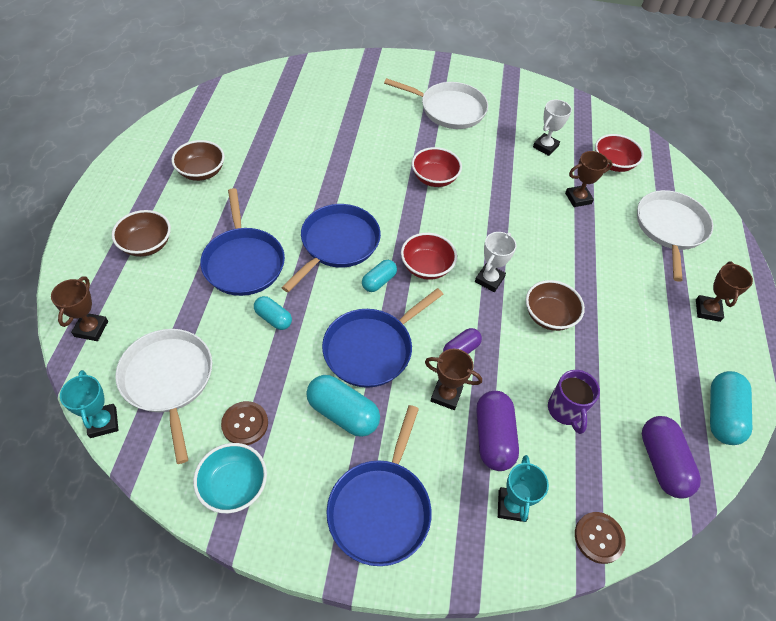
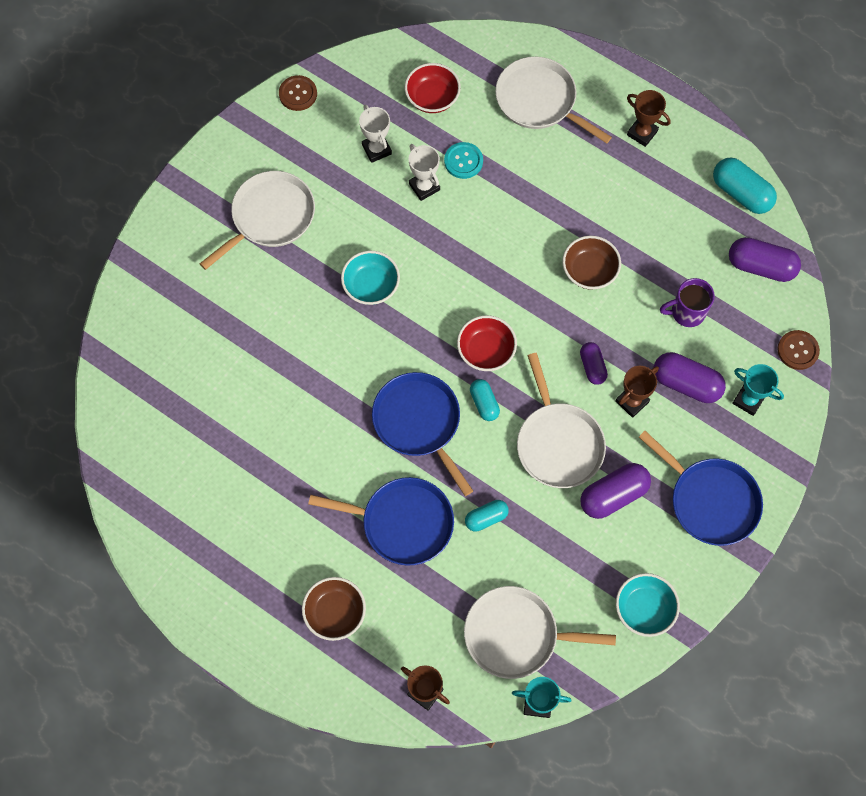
camera: 60 degrees left, 15 degrees up
brown bowl [172,140,225,181] -> none
brown button [221,401,268,445] -> brown button moved to [279,75,317,111]
turquoise capsule [306,375,380,437] -> purple capsule [580,463,651,519]
blue pan [322,288,443,388] -> white pan [517,353,606,488]
red bowl [412,147,462,187] -> turquoise bowl [341,251,400,305]
white trophy [475,232,517,292] -> white trophy moved to [409,144,440,201]
purple mug [548,370,600,434] -> purple mug turned 150 degrees clockwise [660,278,715,327]
brown trophy [565,151,613,207] -> turquoise button [444,142,483,179]

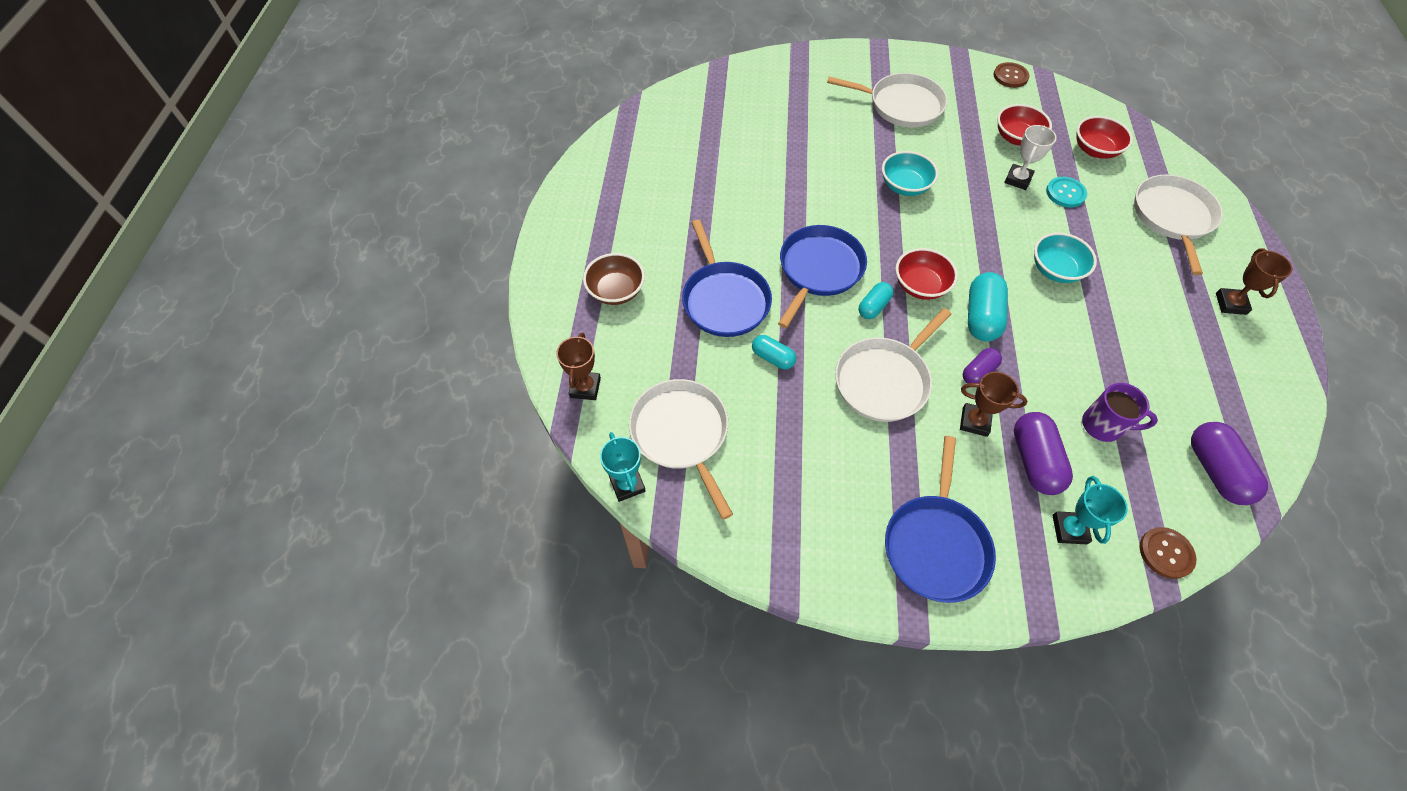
camera: 60 degrees right, 10 degrees down
white trophy [359,105,392,163] -> red bowl [997,104,1052,146]
brown bowl [562,236,621,290] -> none
purple capsule [580,463,651,519] -> none
turquoise bowl [616,573,680,637] -> turquoise bowl moved to [1034,232,1097,283]
purple mug [660,278,715,327] -> purple mug turned 150 degrees clockwise [1082,383,1158,442]
turquoise capsule [713,157,777,214] -> turquoise capsule moved to [968,272,1008,342]

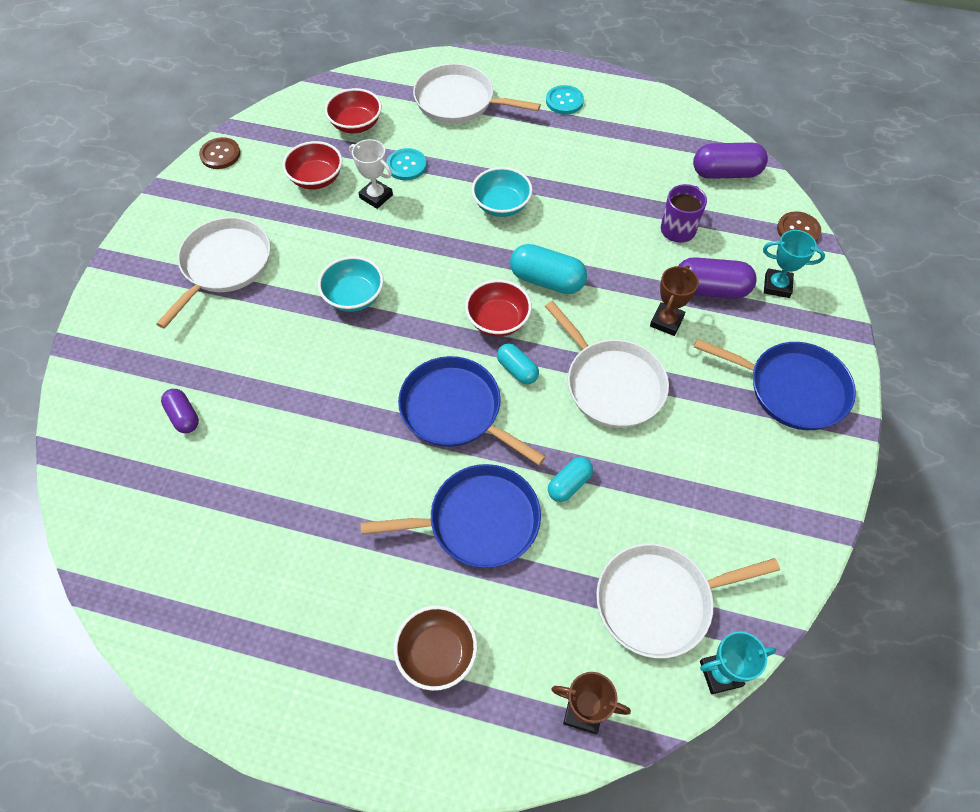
camera: 80 degrees left, 0 degrees up
purple capsule [963,348,1002,384] -> purple capsule moved to [161,389,199,433]
brown trophy [1216,248,1292,315] -> turquoise button [546,85,584,114]

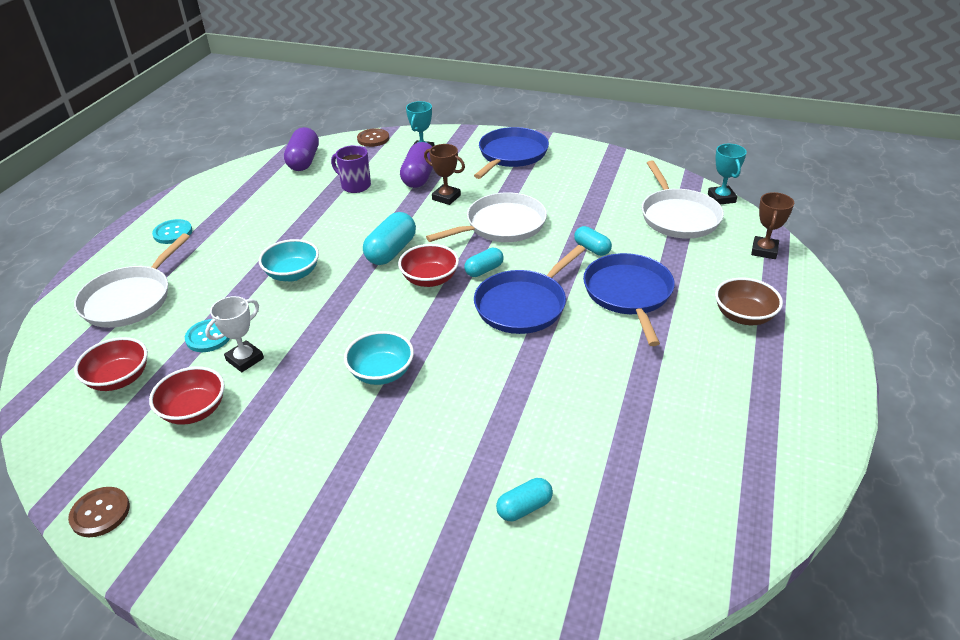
camera: 85 degrees left, 20 degrees down
white pan [156,217,270,329] -> none
purple capsule [161,389,199,433] -> turquoise capsule [496,478,553,521]

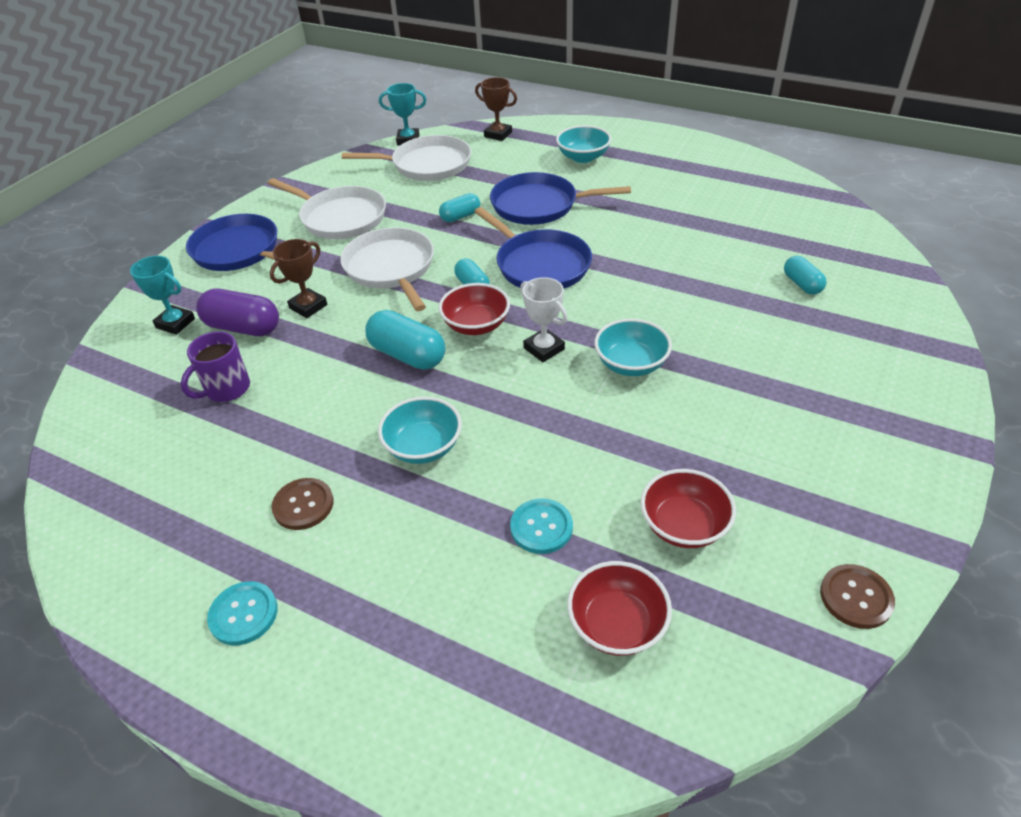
camera: 80 degrees left, 5 degrees up
white pan [74,233,190,328] -> white pan moved to [268,178,386,239]
white trophy [205,296,264,372] -> white trophy moved to [520,277,568,362]
purple capsule [284,127,319,171] -> none
brown button [357,128,389,147] -> brown button moved to [272,478,333,530]
brown bowl [715,278,783,325] -> turquoise bowl [556,125,612,163]

